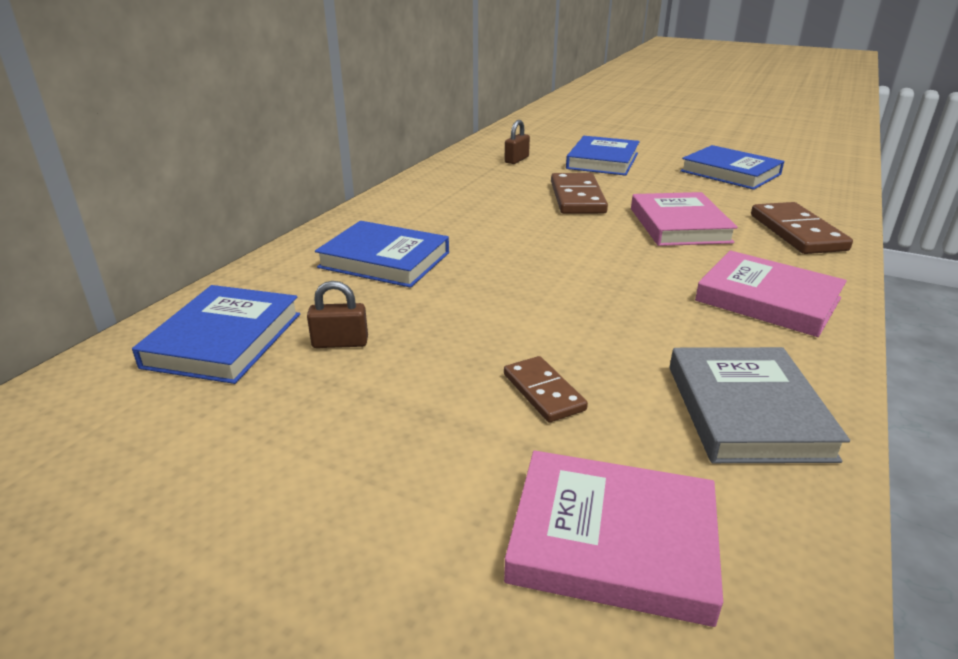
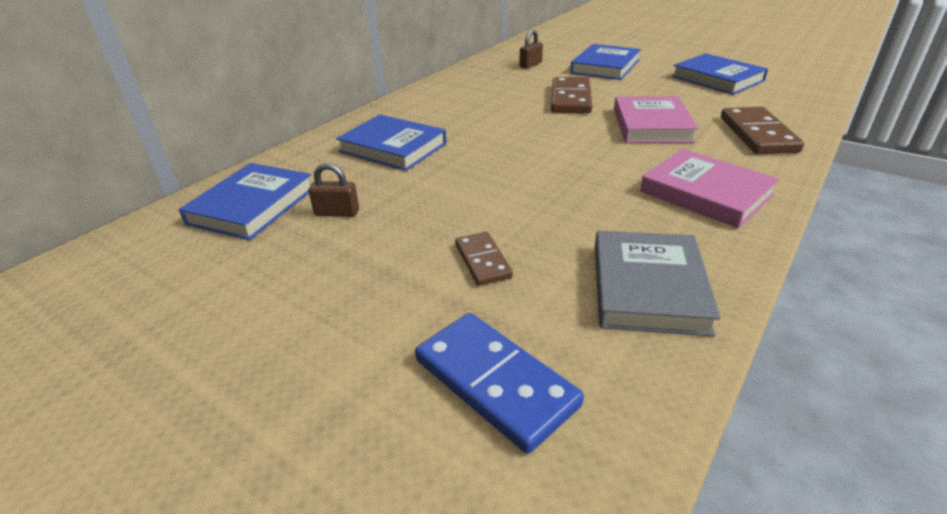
camera: 10 degrees right, 5 degrees up
pink book [504,451,723,627] -> blue domino [415,313,584,454]

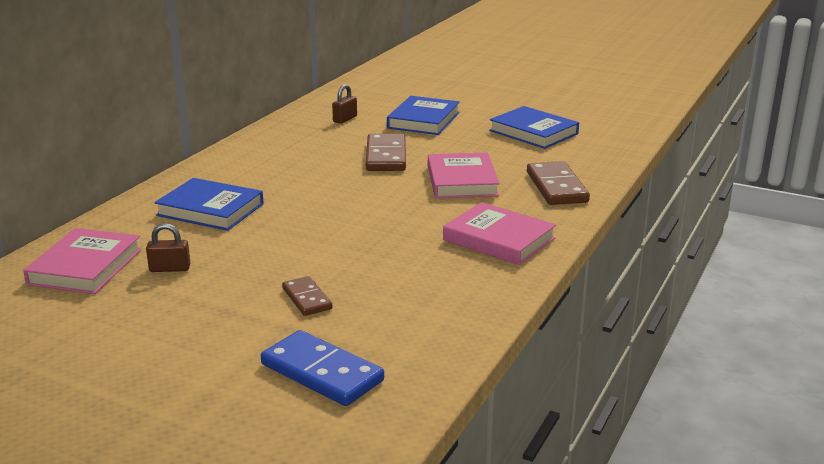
camera: 10 degrees left, 10 degrees down
blue book [179,163,311,240] -> pink book [23,228,142,294]
grey book [595,231,721,336] -> none

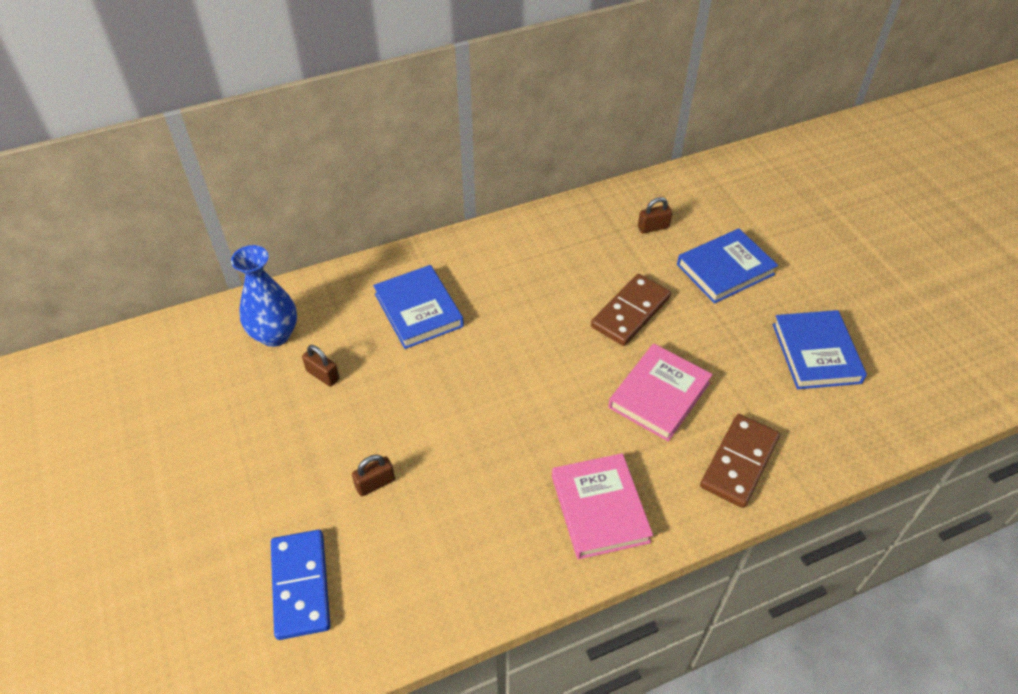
camera: 40 degrees right, 25 degrees up
pink book [23,228,142,294] -> blue vase [231,245,297,347]
brown domino [282,276,332,316] -> brown padlock [352,455,395,496]

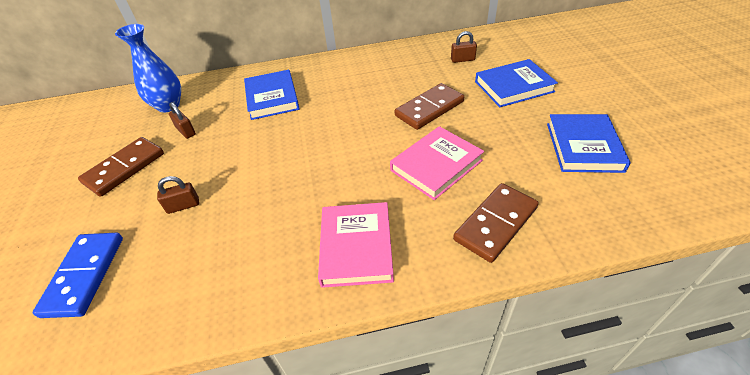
camera: 15 degrees right, 5 degrees down
none -> brown domino [78,137,164,197]

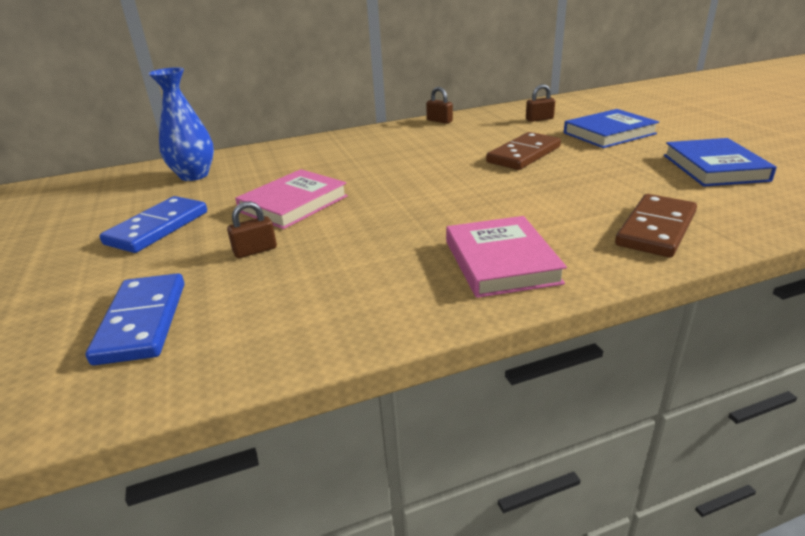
camera: 10 degrees left, 15 degrees down
brown domino [78,137,164,197] -> blue domino [99,196,207,253]
brown padlock [169,102,196,139] -> brown padlock moved to [426,87,453,124]
blue book [244,70,300,120] -> none
pink book [390,126,484,200] -> pink book moved to [235,169,348,229]

